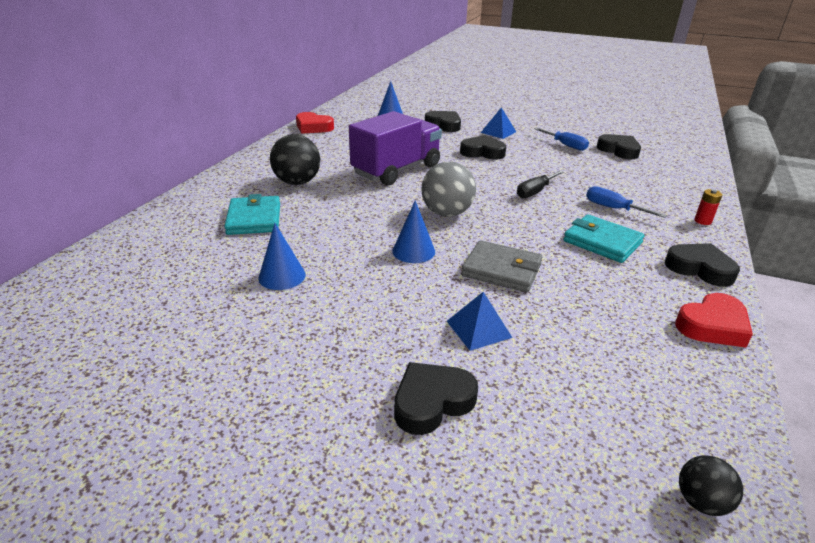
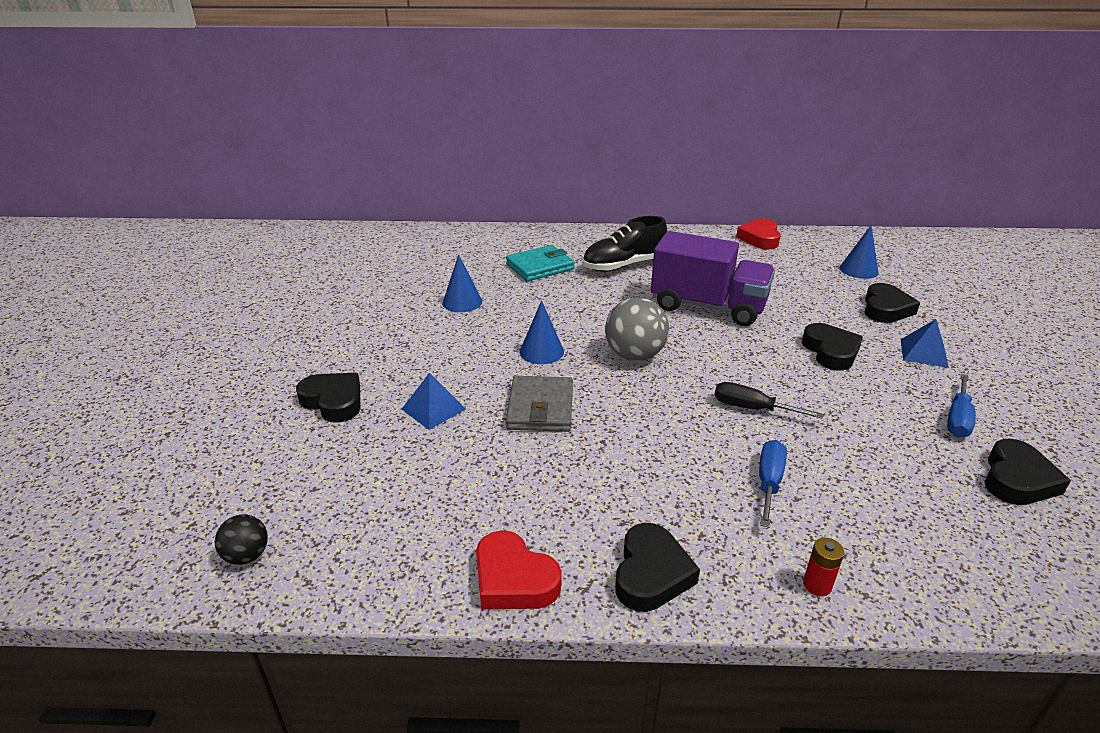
camera: 70 degrees right, 0 degrees up
black ball [270,134,320,185] -> black shoe [583,216,667,272]
turquoise wallet [563,214,645,263] -> none

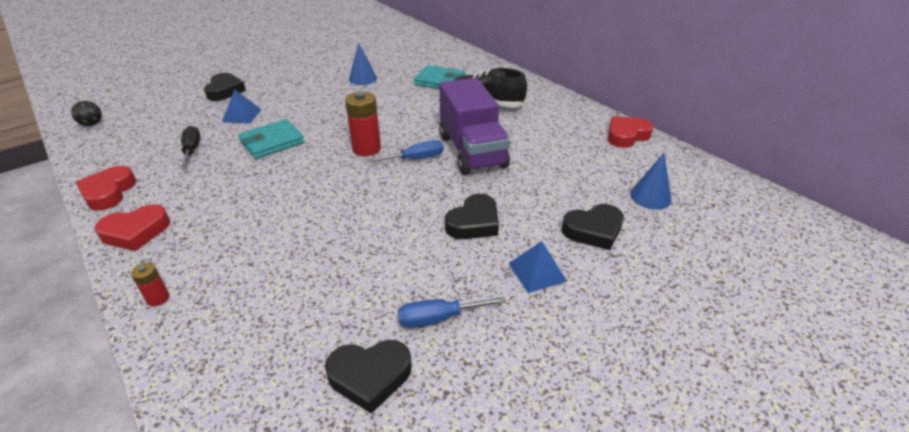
camera: 50 degrees right, 5 degrees up
grey wallet [506,376,573,432] -> turquoise wallet [238,119,305,159]
blue cone [520,300,564,364] -> none
grey ball [605,297,669,361] -> red battery [345,92,381,156]
black heart [615,523,700,612] -> red heart [95,204,170,251]
black screwdriver [714,382,824,419] -> black screwdriver moved to [181,126,200,169]
blue screwdriver [759,440,787,528] -> blue screwdriver moved to [369,140,444,163]

